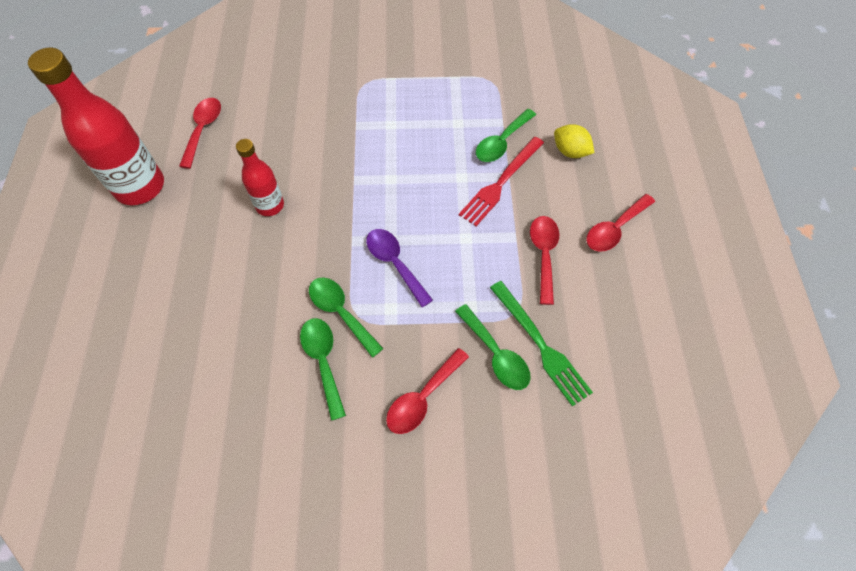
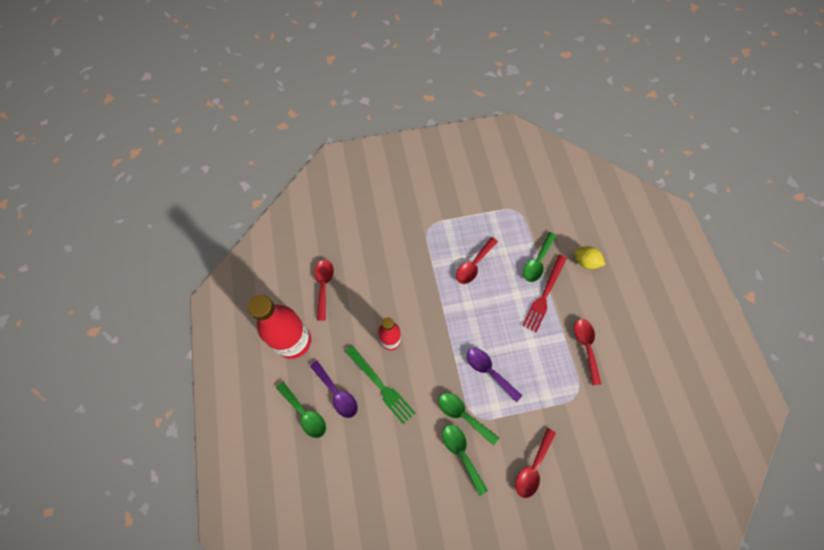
camera: 10 degrees left, 5 degrees up
green spoon [455,304,531,390] -> green spoon moved to [276,382,326,438]
green fork [490,281,593,406] -> green fork moved to [345,345,415,425]
red spoon [586,194,655,252] -> red spoon moved to [456,237,498,284]
none -> purple spoon [310,360,358,418]

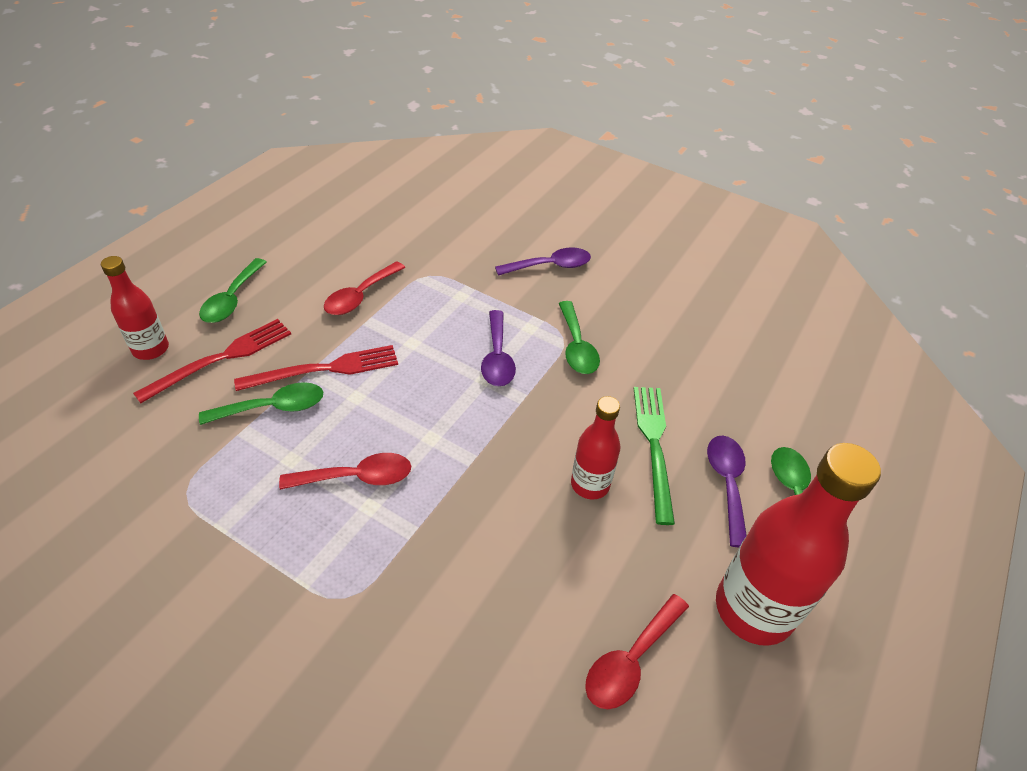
camera: 140 degrees left, 20 degrees down
green spoon [442,425,488,496] -> green spoon moved to [199,258,266,323]
red spoon [515,428,556,498] -> purple spoon [495,247,591,276]
yellow lemon [575,246,605,269] -> red fork [133,319,291,403]
none -> red bottle [101,256,169,360]

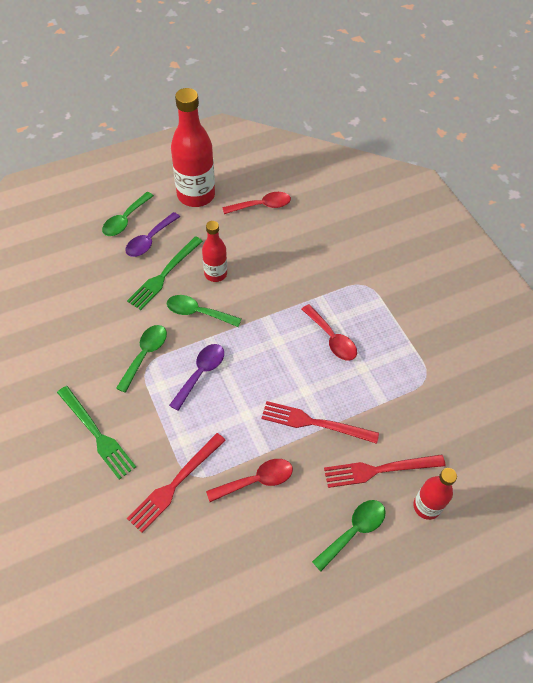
camera: 145 degrees left, 10 degrees up
green spoon [199,382,323,425] -> green spoon moved to [167,295,241,327]
red spoon [279,453,411,490] -> red spoon turned 150 degrees counterclockwise [301,304,357,361]
purple spoon [495,247,591,276] -> green fork [57,386,136,480]
none -> red fork [127,433,226,533]

